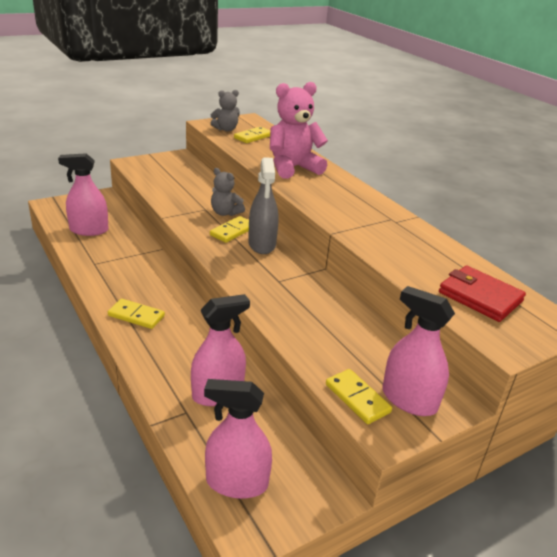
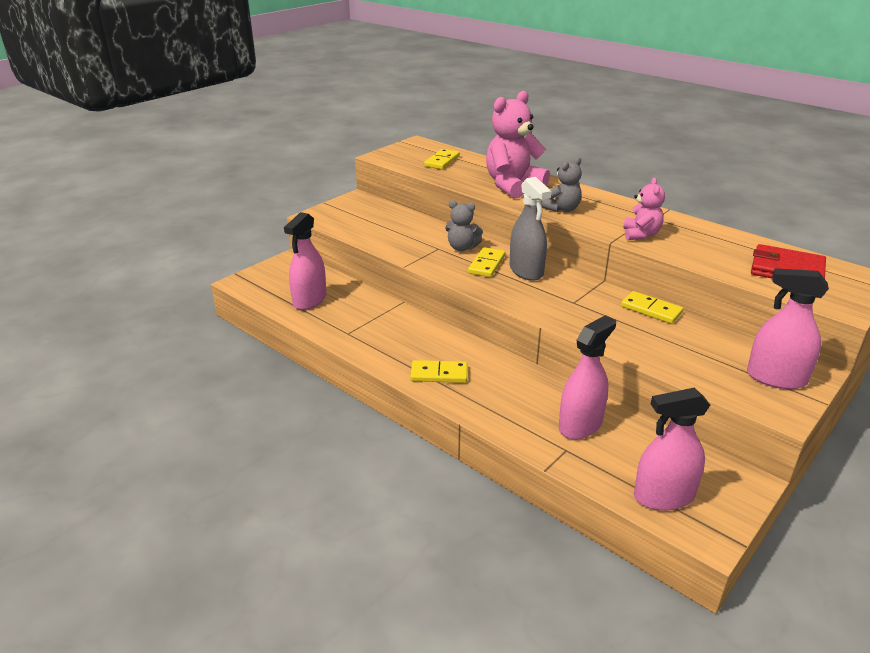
camera: 15 degrees left, 0 degrees up
pink spray bottle [58,153,108,236] -> pink spray bottle turned 45 degrees counterclockwise [284,212,327,310]
grey teddy bear [211,90,240,132] -> grey teddy bear moved to [542,157,582,212]
yellow domino [326,369,392,424] -> yellow domino moved to [621,291,683,324]
none -> pink teddy bear [623,177,665,240]

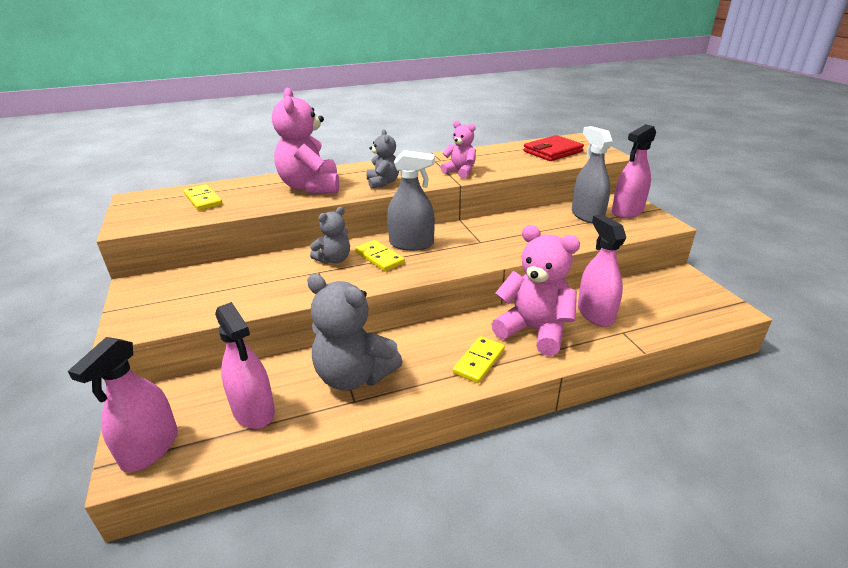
camera: 60 degrees left, 0 degrees up
yellow domino [621,291,683,324] -> none
pink spray bottle [634,388,710,511] -> pink spray bottle moved to [68,337,178,473]
none -> grey teddy bear [307,274,403,391]
none -> pink teddy bear [491,225,580,356]
none -> grey spray bottle [572,126,613,223]

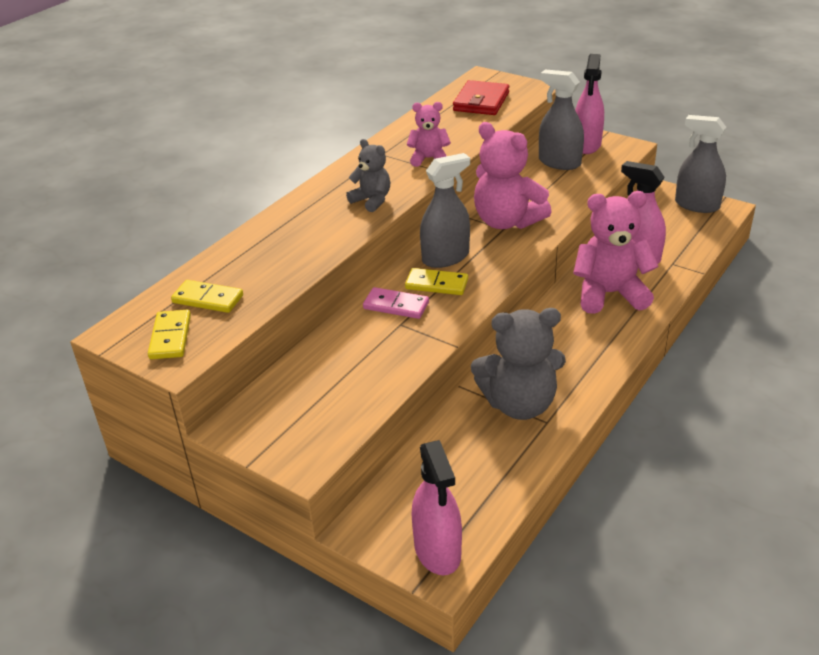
camera: 35 degrees left, 5 degrees up
pink spray bottle [215,302,275,429] -> none
pink teddy bear [272,88,339,193] -> pink teddy bear moved to [474,122,552,229]
grey teddy bear [310,207,350,264] -> pink domino [363,287,429,319]
yellow domino [453,336,505,383] -> yellow domino moved to [148,310,191,359]
none -> grey spray bottle [675,115,726,213]

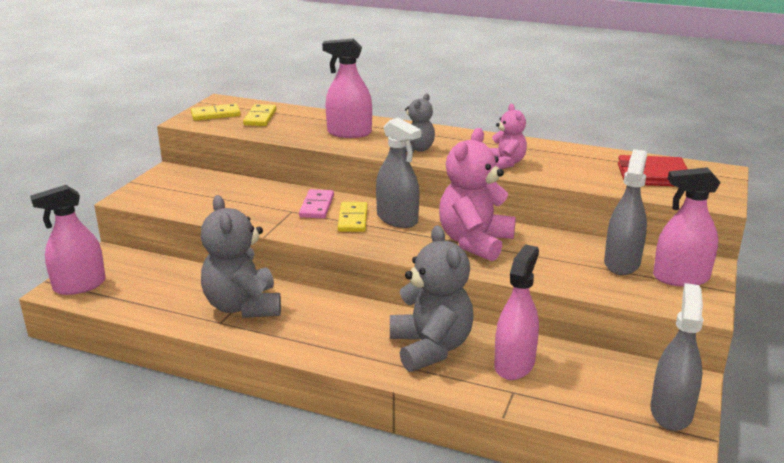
camera: 75 degrees right, 10 degrees down
pink teddy bear [573,191,658,314] -> grey teddy bear [390,225,474,372]
none -> pink spray bottle [322,38,372,138]

